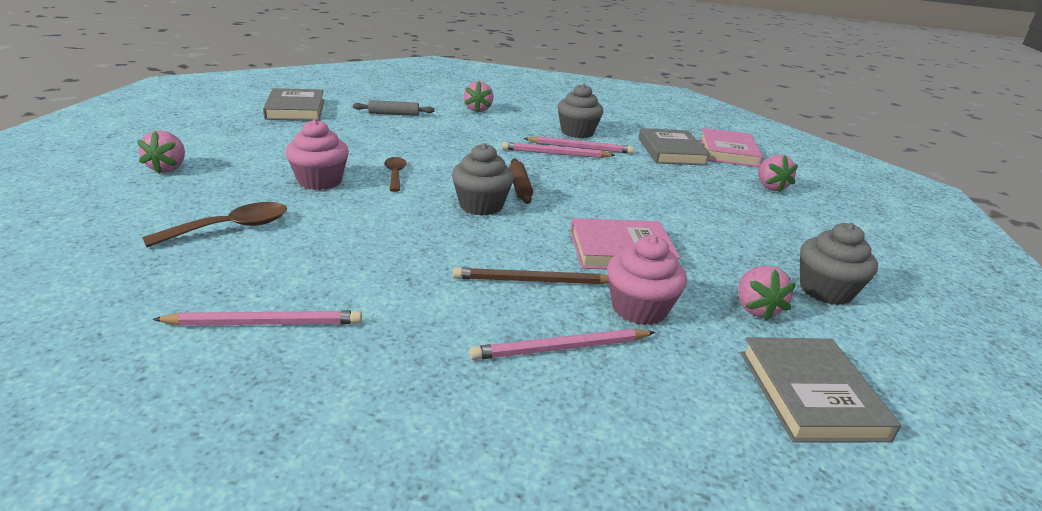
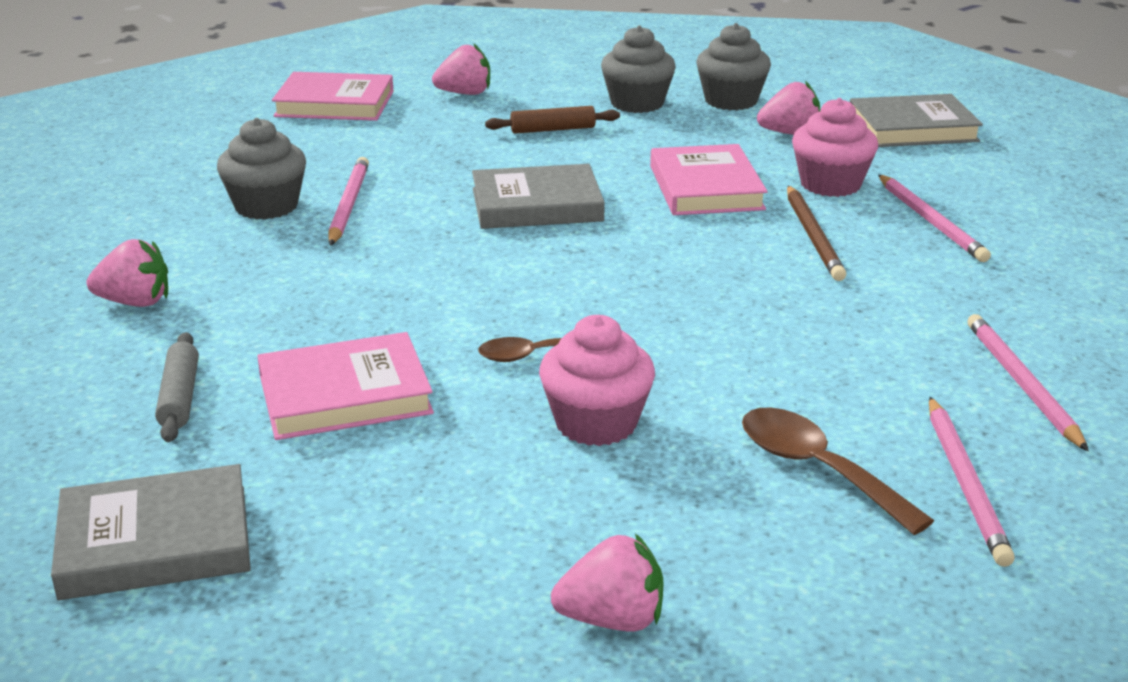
camera: 90 degrees left, 0 degrees up
grey cupcake [452,143,514,216] -> grey cupcake moved to [601,25,676,113]
pink pencil [502,142,615,158] -> pink pencil moved to [929,397,1015,567]
brown rolling pin [509,159,533,204] -> brown rolling pin moved to [485,106,620,134]
grey book [639,128,710,166] -> grey book moved to [472,164,605,229]
none -> pink book [257,332,434,440]

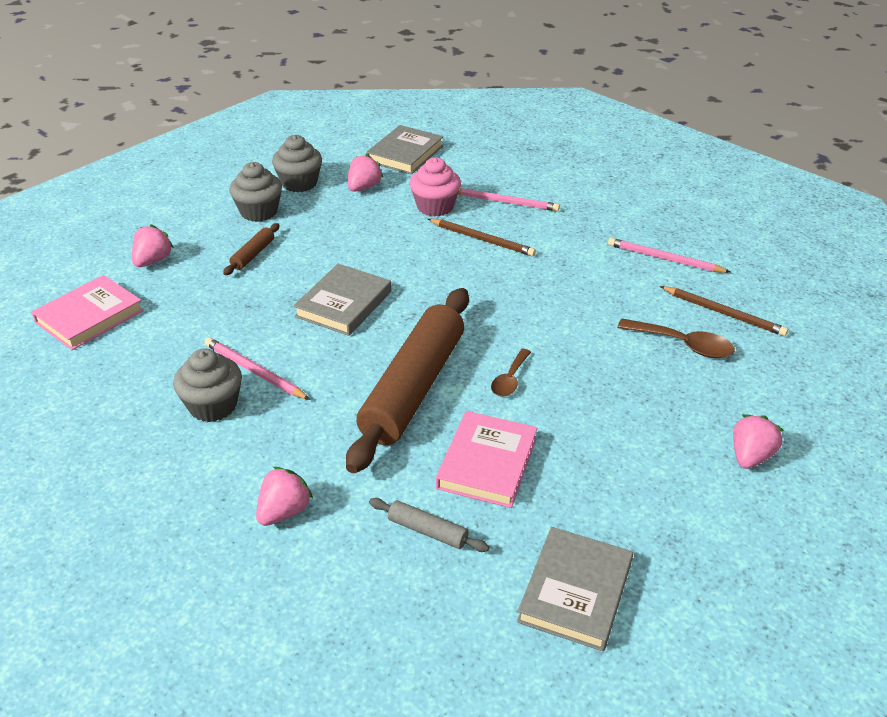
camera: 55 degrees left, 10 degrees up
pink cupcake [539,315,655,446] -> none
pink book [650,144,767,215] -> none
brown spoon [742,407,934,535] -> brown spoon turned 150 degrees counterclockwise [617,319,735,358]
pink pencil [929,397,1015,567] -> brown pencil [660,286,788,336]
none -> brown rolling pin [346,288,469,473]

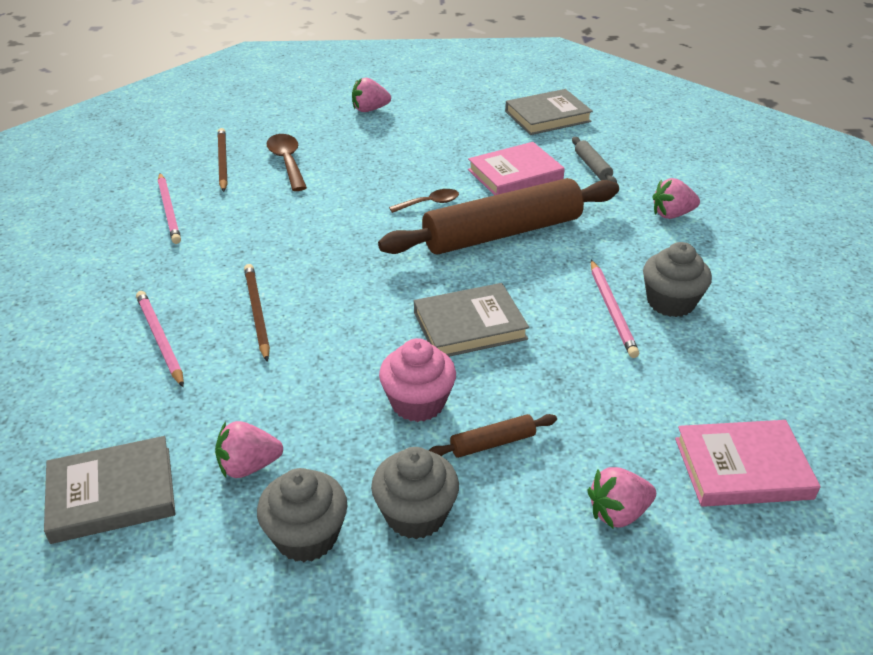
camera: 135 degrees left, 0 degrees up
pink cupcake [410,157,461,217] -> pink cupcake moved to [379,338,456,422]

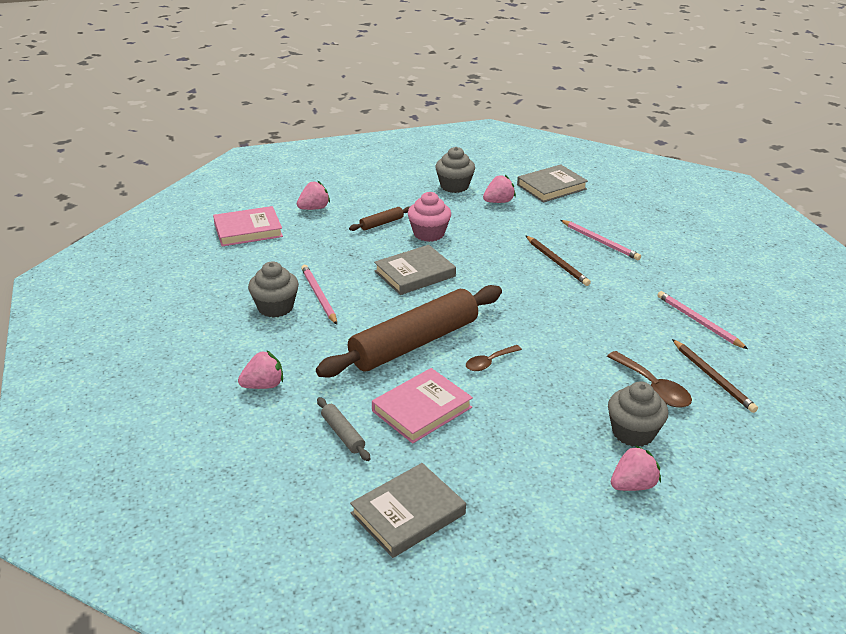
camera: 165 degrees right, 5 degrees down
grey cupcake [371,447,459,539] -> grey cupcake moved to [608,382,668,447]

